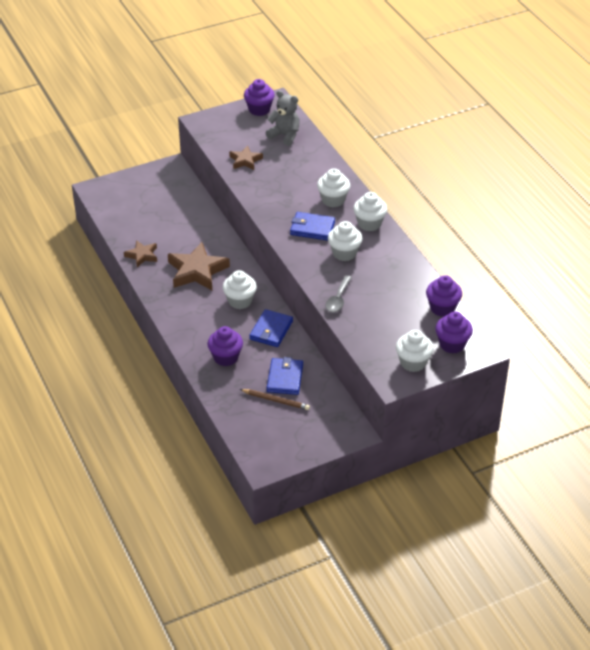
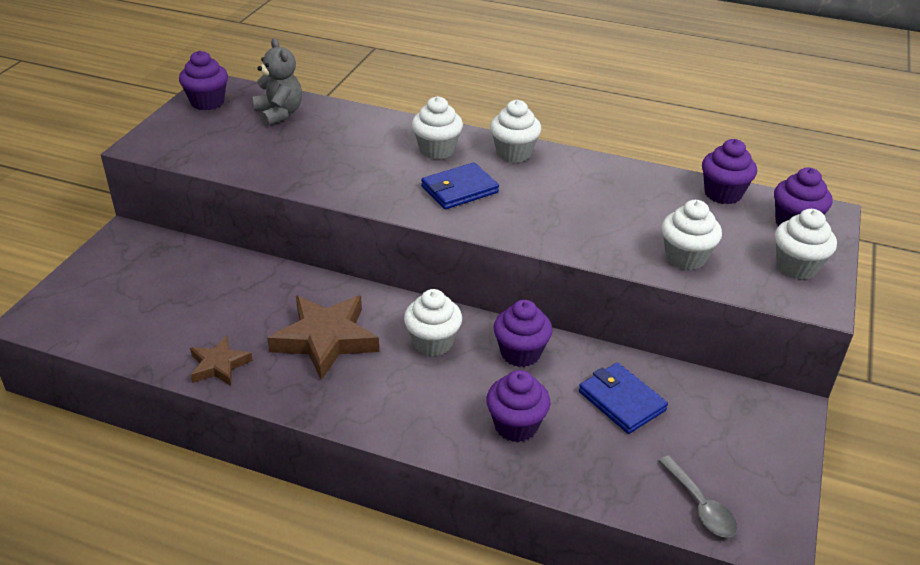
camera: 45 degrees left, 5 degrees down
brown star [229,145,263,170] -> none
brown pencil [240,389,310,410] -> none
blue wallet [249,309,293,347] -> purple cupcake [494,300,553,367]
grey teddy bear [266,91,300,146] -> grey teddy bear turned 75 degrees clockwise [253,38,302,126]
grey spoon [326,275,352,312] -> grey spoon moved to [658,456,737,538]
white cupcake [328,221,363,261] -> white cupcake moved to [662,200,722,270]

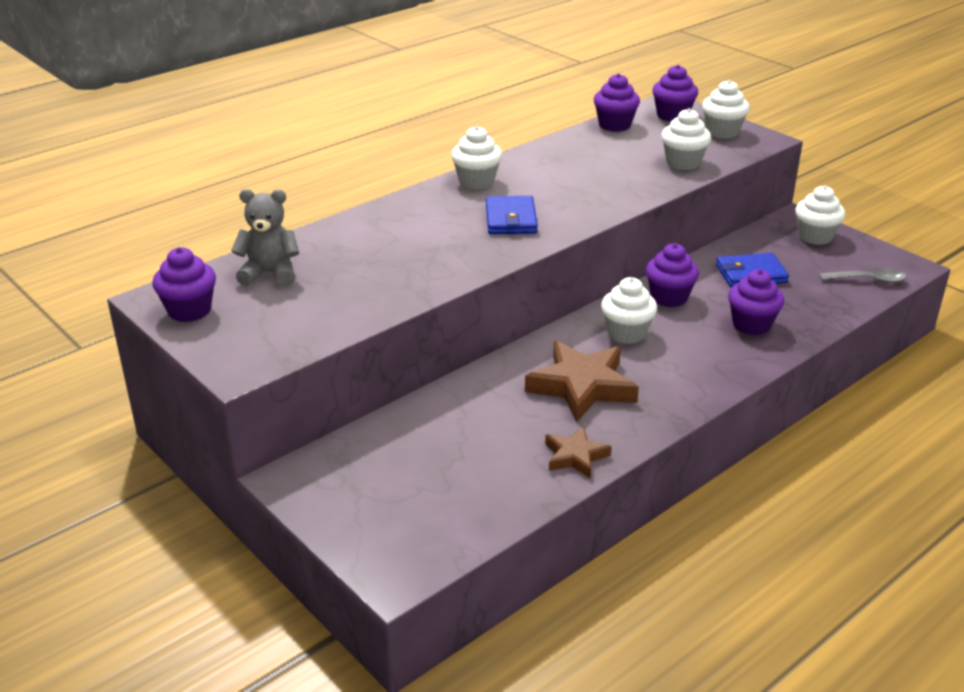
camera: 60 degrees left, 5 degrees down
white cupcake [412,96,463,159] -> white cupcake moved to [795,185,845,245]

